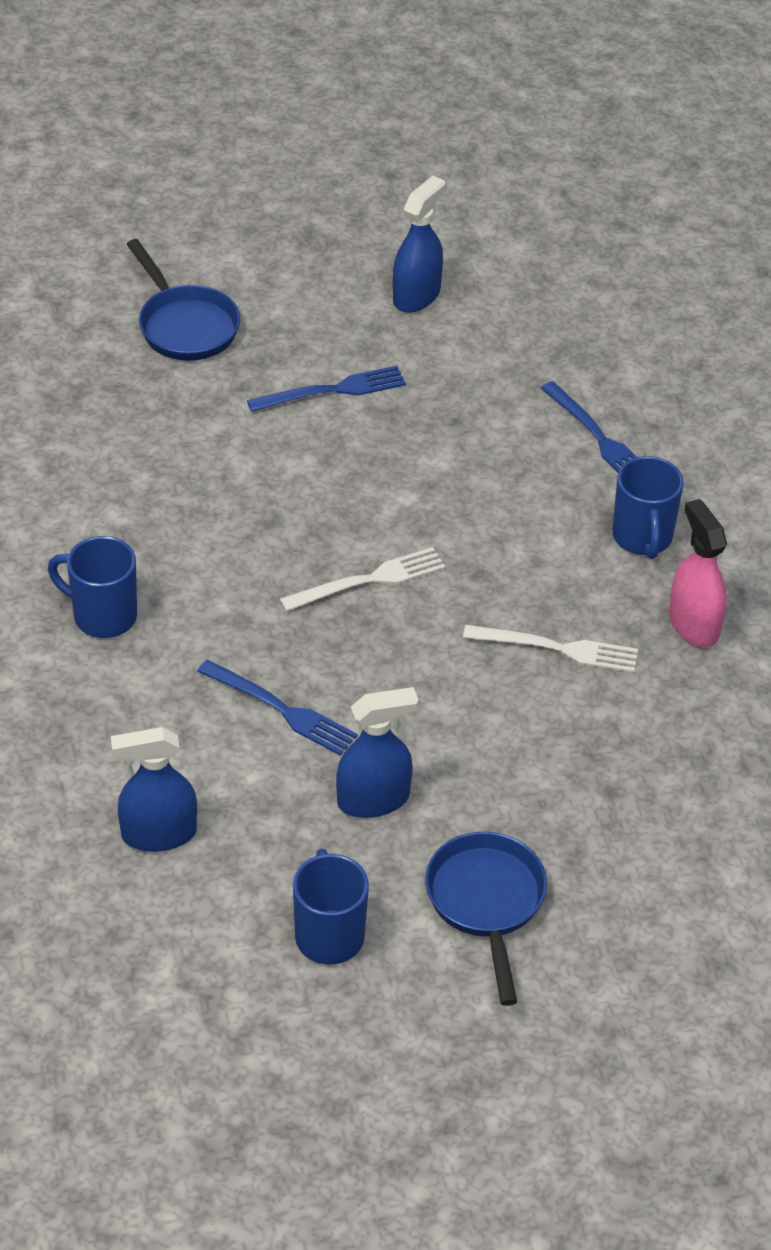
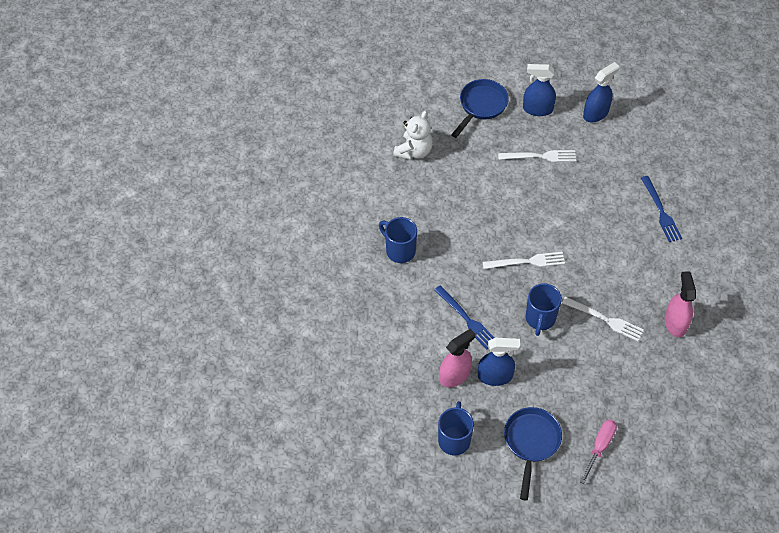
camera: 20 degrees right, 10 degrees up
blue spray bottle [111,727,197,852] -> blue spray bottle moved to [523,64,556,116]
blue pan [127,239,240,361] -> blue pan turned 135 degrees counterclockwise [451,79,509,138]
blue fork [247,366,406,412] -> white fork [498,150,576,162]
blue mug [613,456,684,559] -> blue mug moved to [526,283,562,336]
none -> white teddy bear [393,110,433,160]
none -> pink spray bottle [439,329,475,388]
none -> pink screwdriver [580,419,617,484]

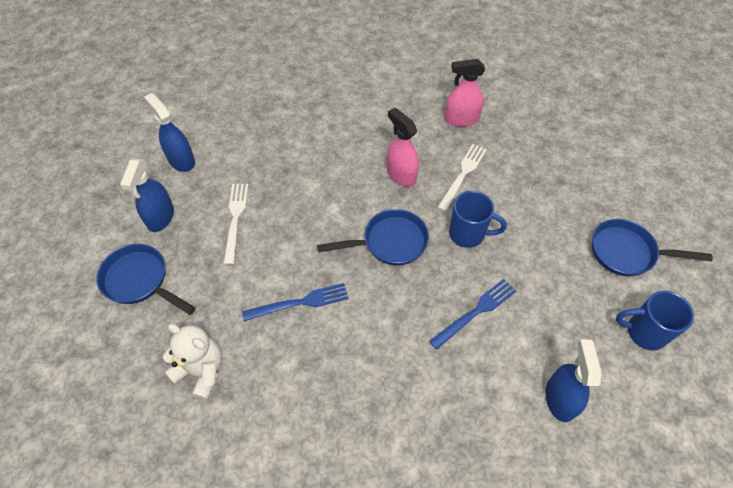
camera: 90 degrees left, 0 degrees up
blue mug [379,217,417,263] -> none
pink spray bottle [439,329,475,388] -> pink spray bottle moved to [387,108,419,187]
blue spray bottle [478,338,520,386] -> blue spray bottle moved to [545,340,602,422]
white fork [482,252,565,269] -> blue pan [317,209,429,266]
pink screwdriver [580,419,617,484] -> none
blue fork [641,176,682,242] -> blue fork moved to [242,283,349,321]

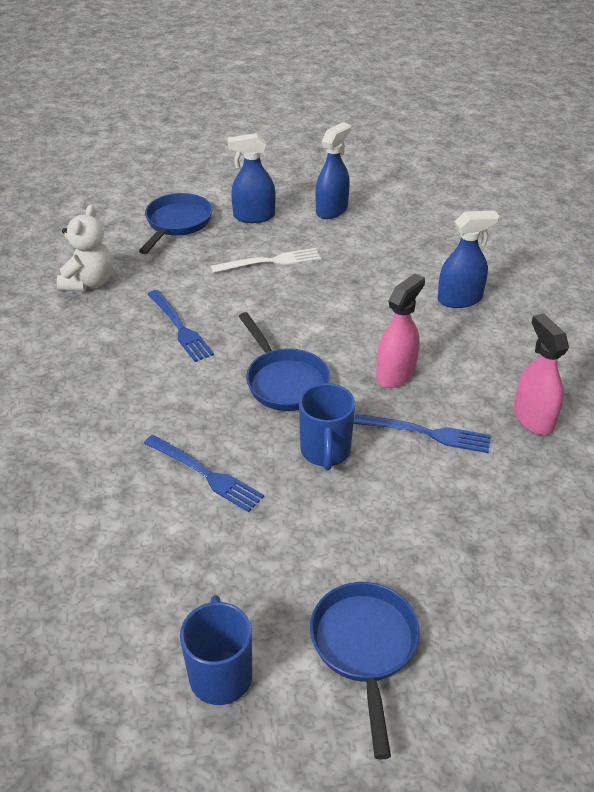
camera: 75 degrees right, 15 degrees down
white fork [437,144,487,212] -> blue fork [353,414,491,453]
blue spray bottle [545,340,602,422] -> blue spray bottle moved to [437,210,499,308]

